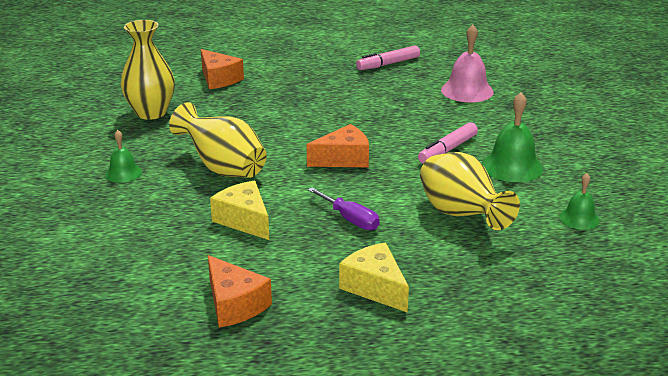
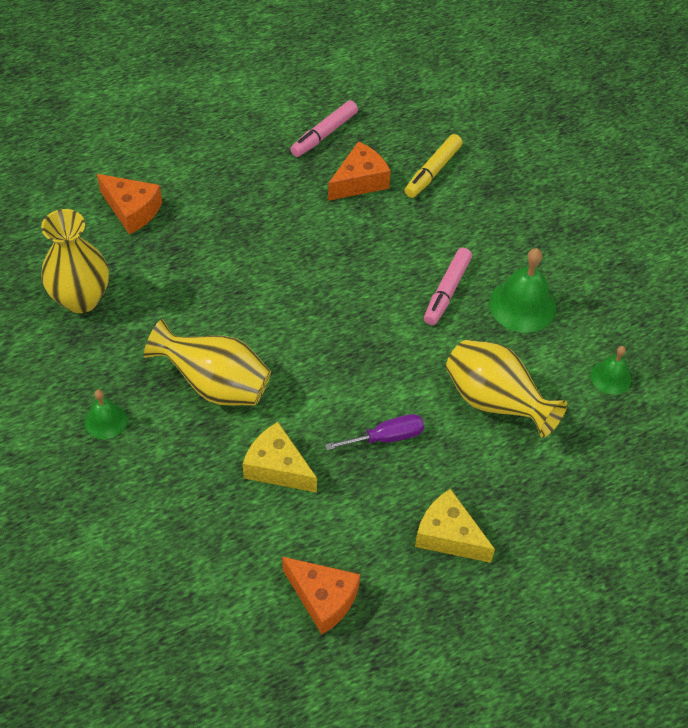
camera: 20 degrees left, 25 degrees up
orange cheese [307,124,369,167] -> orange cheese moved to [328,141,391,201]
purple screwdriver [308,187,380,230] -> purple screwdriver turned 45 degrees counterclockwise [325,414,424,450]
pink bell [441,25,494,103] -> yellow marker [405,134,463,198]

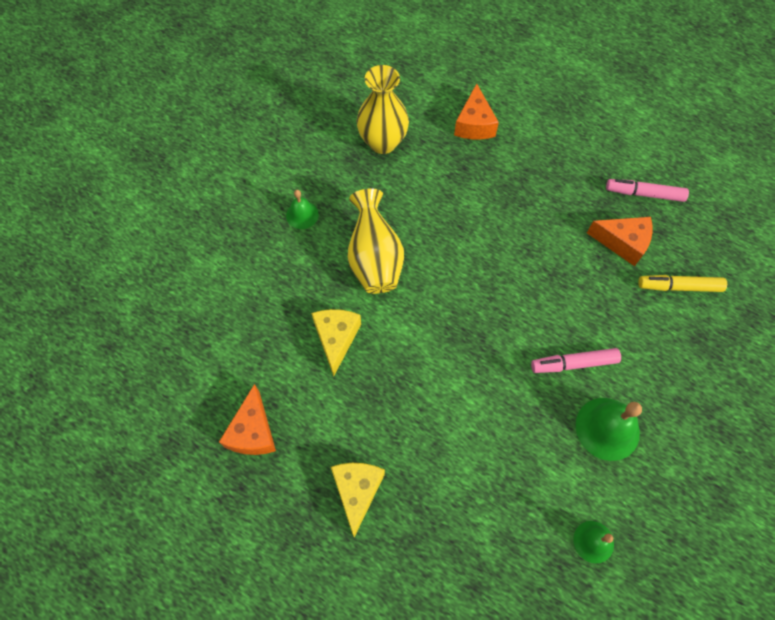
camera: 60 degrees right, 10 degrees up
purple screwdriver [325,414,424,450] -> none
yellow vase [446,340,567,438] -> none

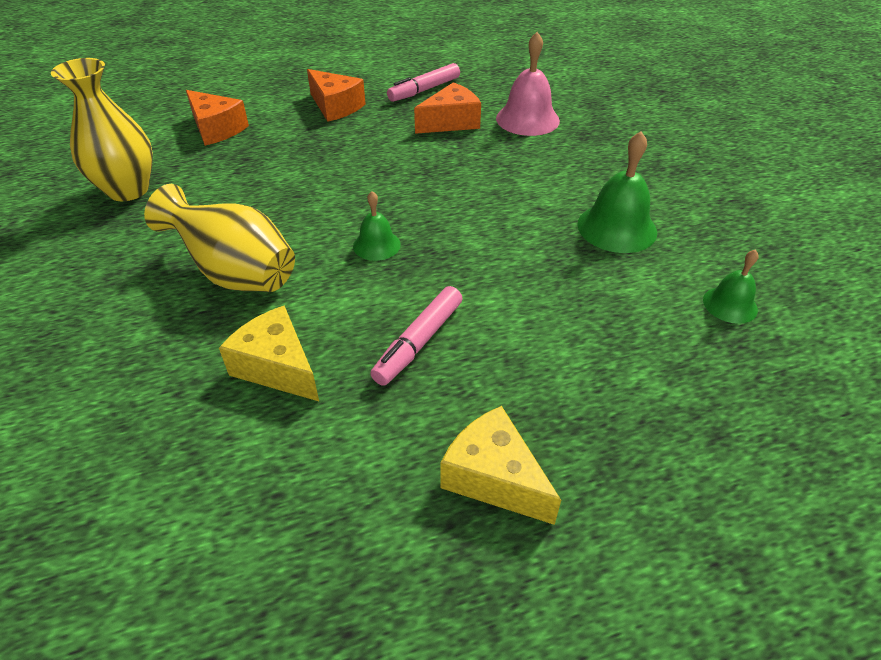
camera: 50 degrees left, 20 degrees down
orange cheese [219,384,276,455] -> orange cheese moved to [307,69,366,122]
green bell [286,190,319,229] -> green bell moved to [353,191,401,261]
pink marker [531,348,621,373] -> pink marker moved to [370,286,463,386]
yellow marker [638,275,727,292] -> pink bell [496,32,560,136]

